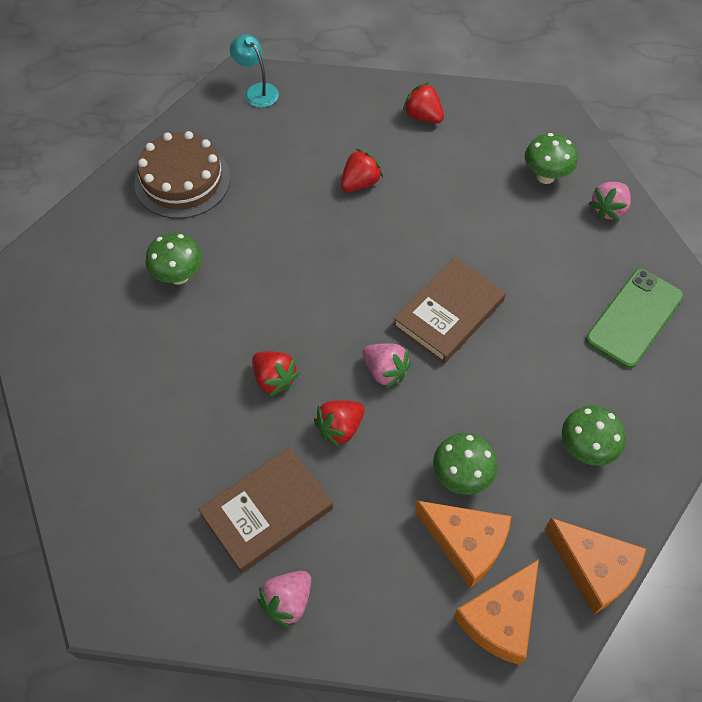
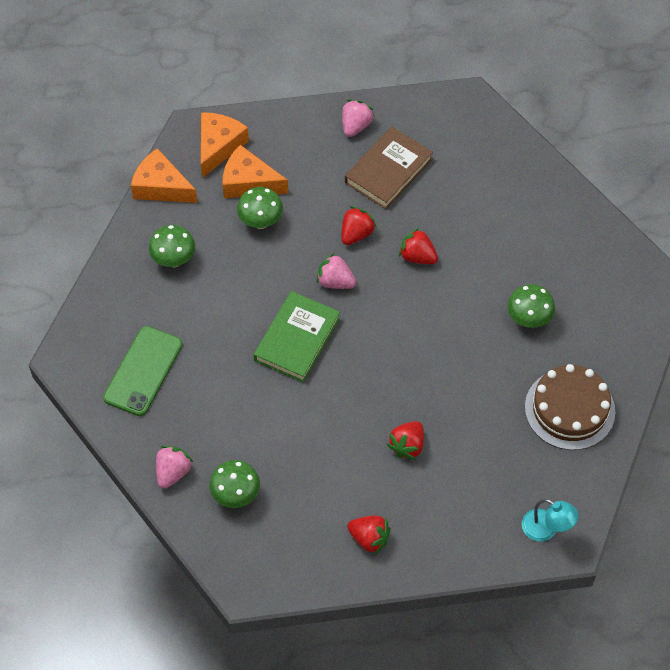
camera: 165 degrees right, 0 degrees up
brown book [393,257,506,364] -> green book [254,291,340,383]

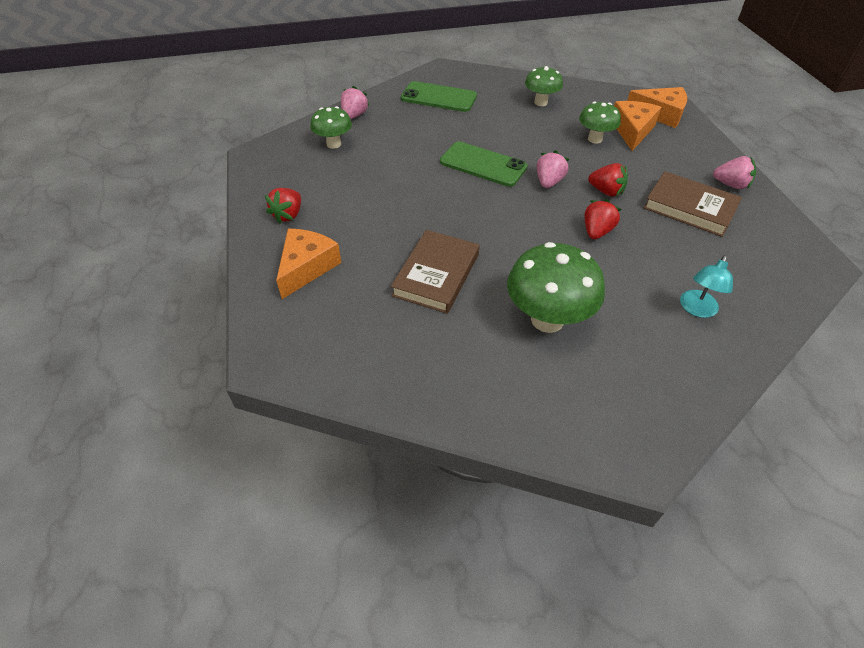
camera: 85 degrees right, 10 degrees down
orange cheese [131,148,198,203] -> orange cheese moved to [276,229,341,299]
pink strawberry [156,446,194,488] -> pink strawberry turned 90 degrees counterclockwise [341,86,369,119]
green book [254,291,340,383] -> green phone [440,141,527,187]
red strawberry [387,421,424,460] -> none
green mushroom [507,284,555,328] -> green mushroom [507,242,605,333], size x1.67
turquoise lamp [522,499,579,542] -> turquoise lamp moved to [680,255,733,318]
brown cake [525,364,615,450] -> none
none -> brown book [391,230,479,314]

